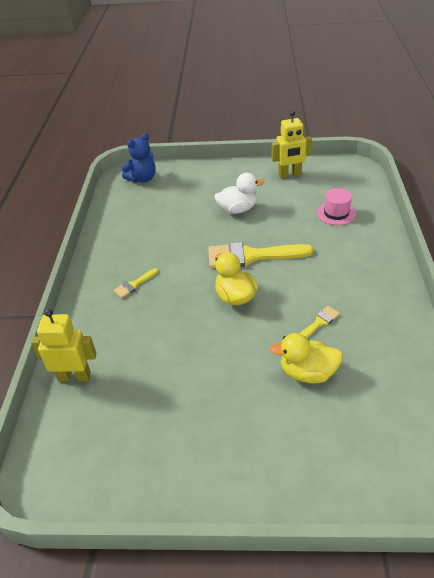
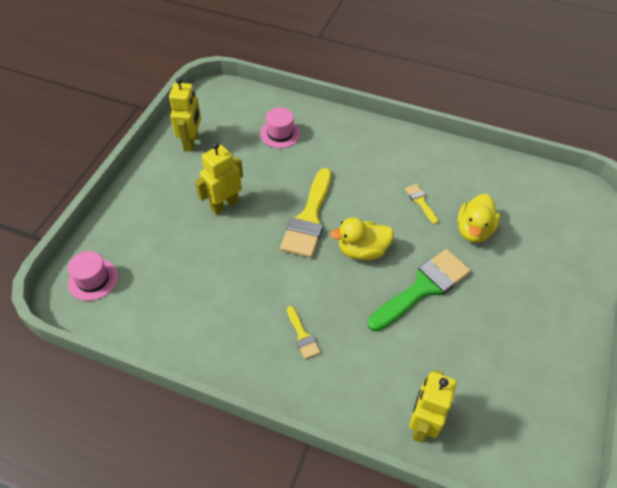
camera: 75 degrees left, 10 degrees up
blue teddy bear [122,133,156,183] -> pink hat [68,251,118,301]
white duck [215,173,264,214] -> yellow robot [195,142,243,215]
none -> green brush [368,249,471,331]

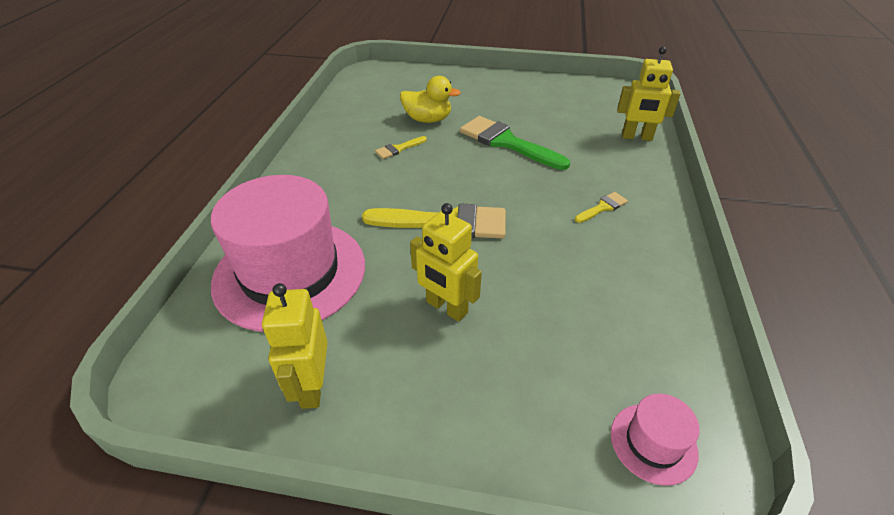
camera: 100 degrees left, 10 degrees down
yellow robot [169,77,201,152] -> yellow robot turned 90 degrees counterclockwise [262,283,328,409]
pink hat [260,108,300,148] -> pink hat [211,175,365,332], size x2.38
yellow duck [330,217,394,260] -> none

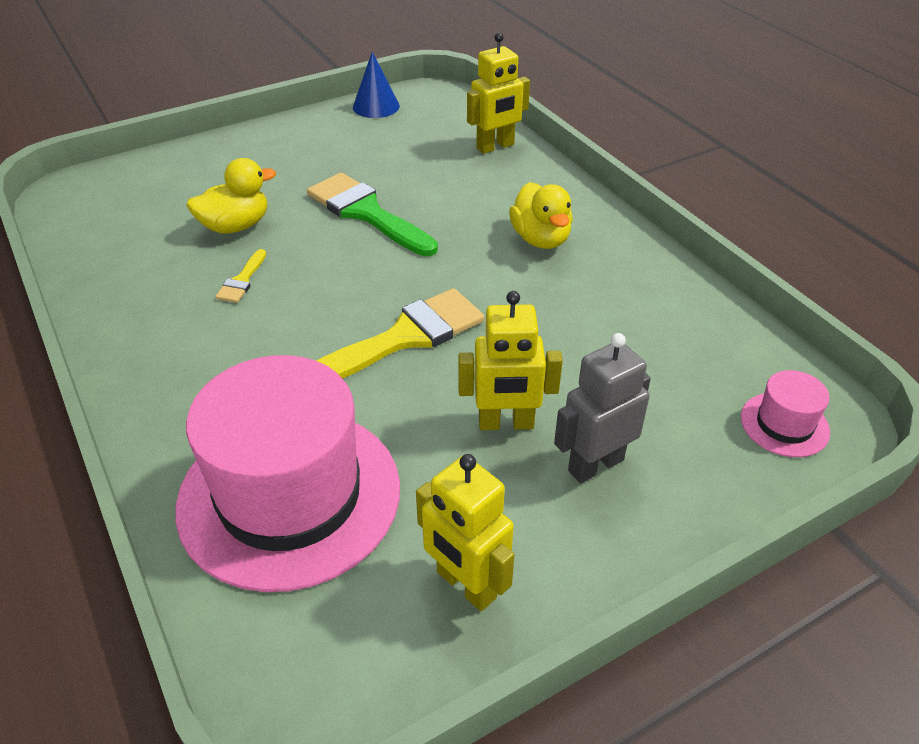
camera: 40 degrees left, 0 degrees up
green brush [460,116,570,170] -> green brush turned 45 degrees clockwise [307,173,438,256]
yellow brush [575,192,628,223] -> yellow duck [509,182,573,249]
none -> blue cone [353,52,400,118]
none -> grey robot [554,333,651,483]

